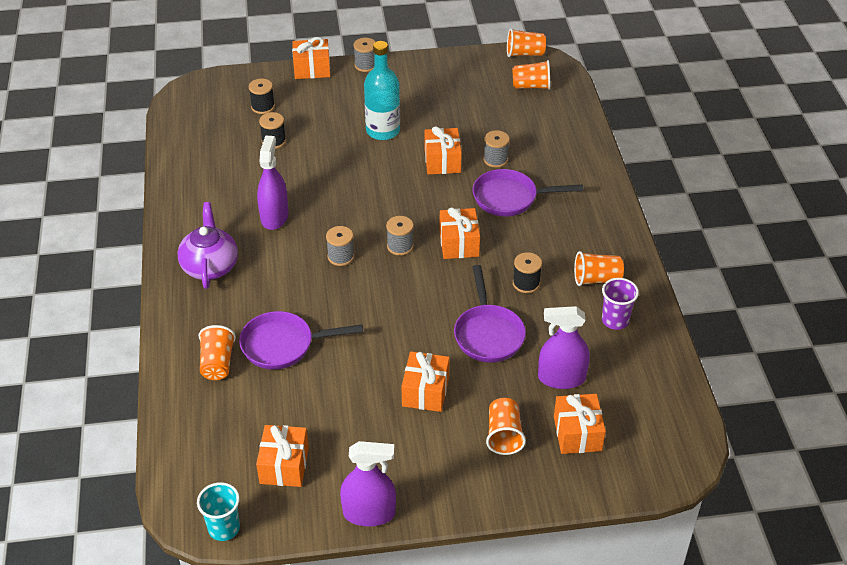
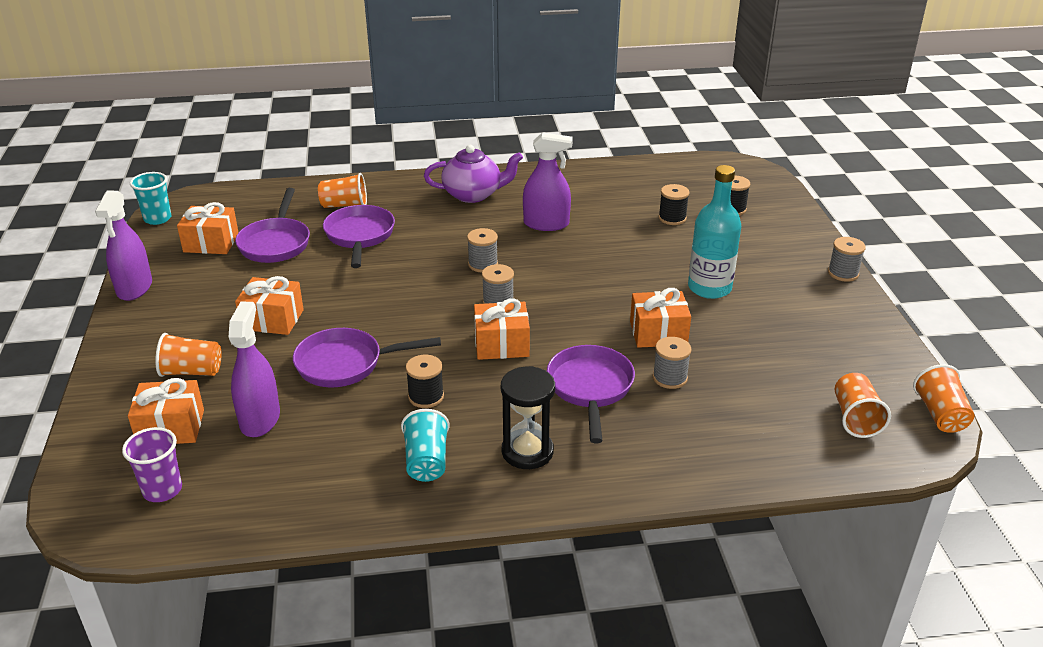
camera: 90 degrees right, 10 degrees down
orange gift [292,37,330,79] -> none
orange cup [574,251,624,286] -> turquoise cup [401,409,450,482]
purple cup [602,278,639,330] -> purple cup moved to [122,427,182,502]
none -> purple pan [235,188,310,263]
none -> black hourglass [501,366,555,469]

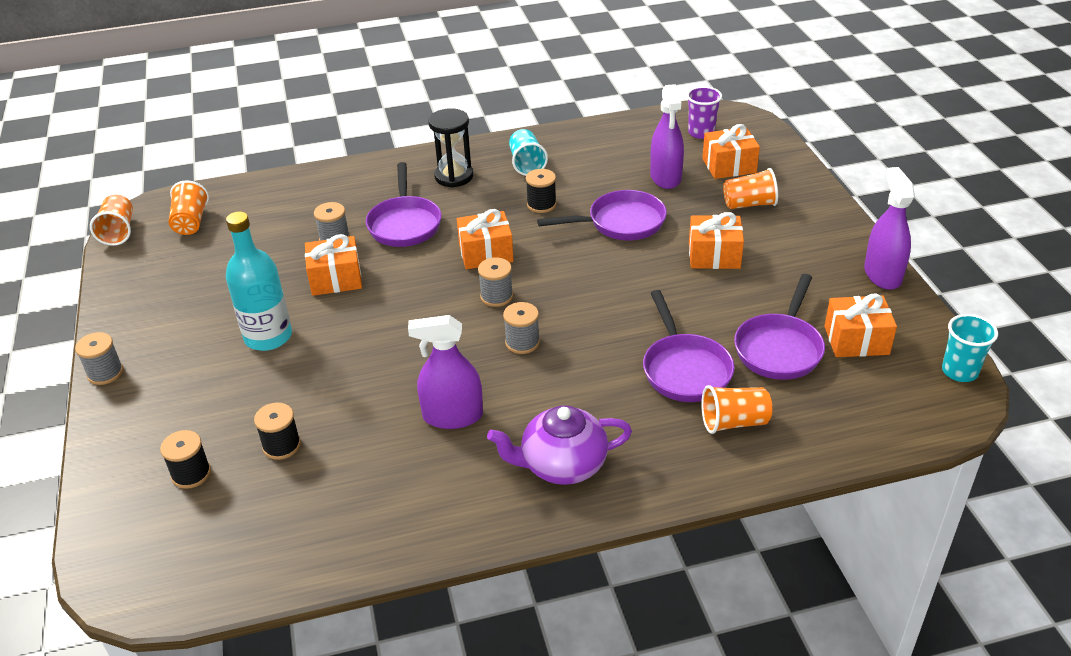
camera: 175 degrees right, 5 degrees up
purple pan [235,188,310,263] -> purple pan turned 150 degrees counterclockwise [734,274,825,380]

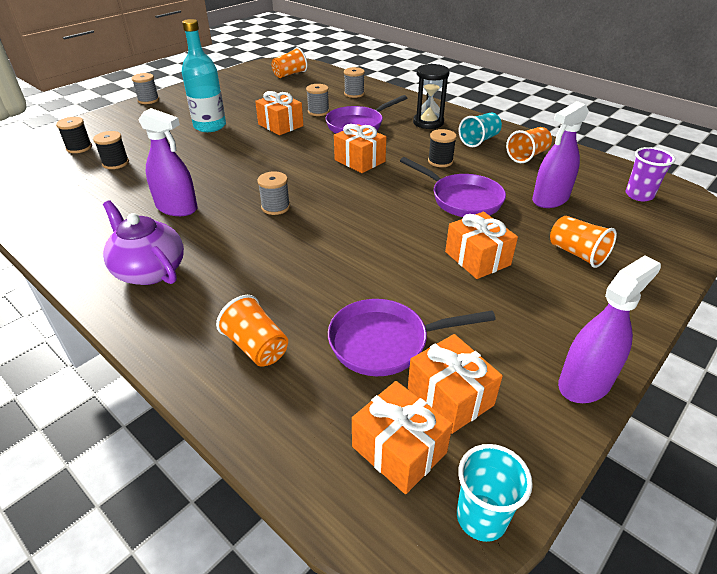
camera: 55 degrees right, 0 degrees up
orange cup [90,194,133,246] -> orange cup moved to [506,127,552,163]
purple spray bottle [408,315,483,429] -> purple spray bottle turned 150 degrees clockwise [138,108,198,216]
grey spool [478,258,513,307] -> grey spool moved to [344,67,365,98]
purple pan [643,290,735,402] -> none
orange gift [702,124,760,179] -> orange gift moved to [352,381,453,494]

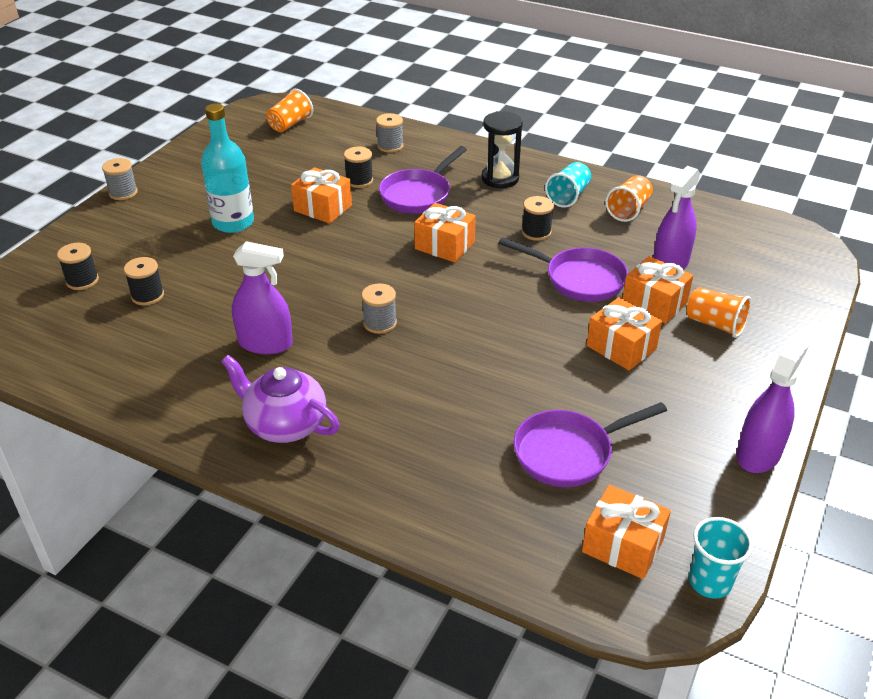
camera: 15 degrees left, 0 degrees up
orange cup [216,295,288,367] -> none
grey spool [306,84,329,116] -> black spool [344,146,373,188]
orange gift [408,334,503,434] -> orange gift moved to [622,256,693,324]
purple cup [626,147,675,201] -> none

